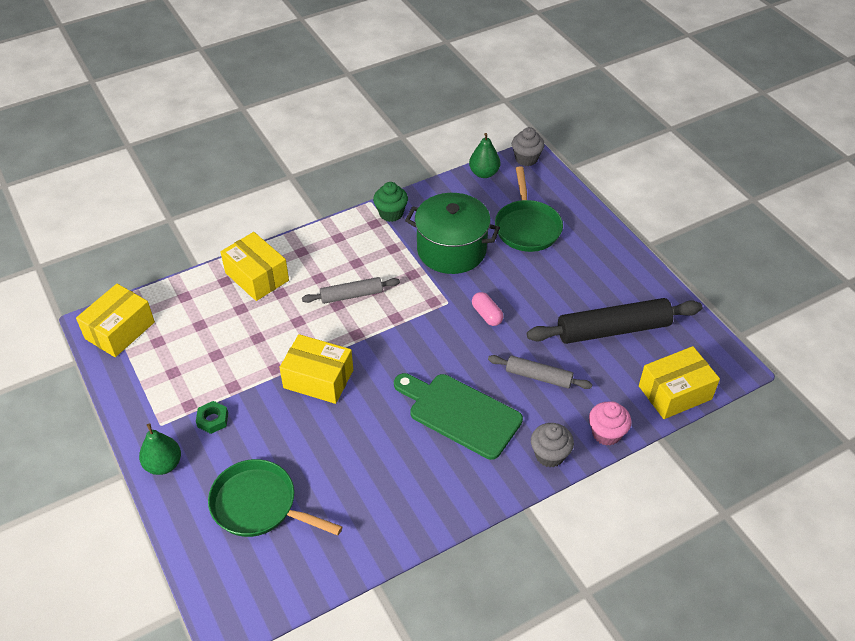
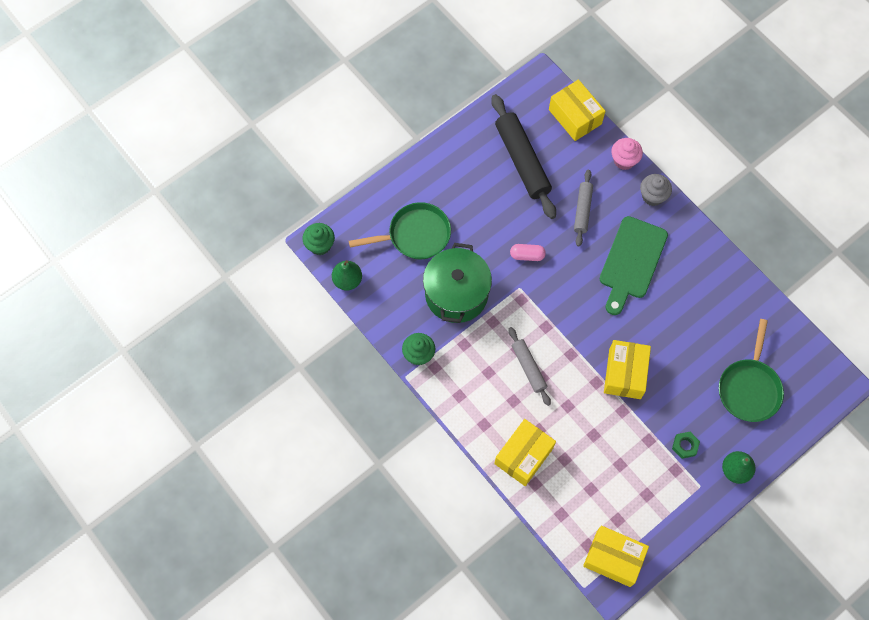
camera: 100 degrees left, 20 degrees up
pink capsule [472,292,503,326] -> pink capsule turned 45 degrees clockwise [510,244,546,261]
grey cupcake [512,127,545,166] -> green cupcake [302,223,335,255]

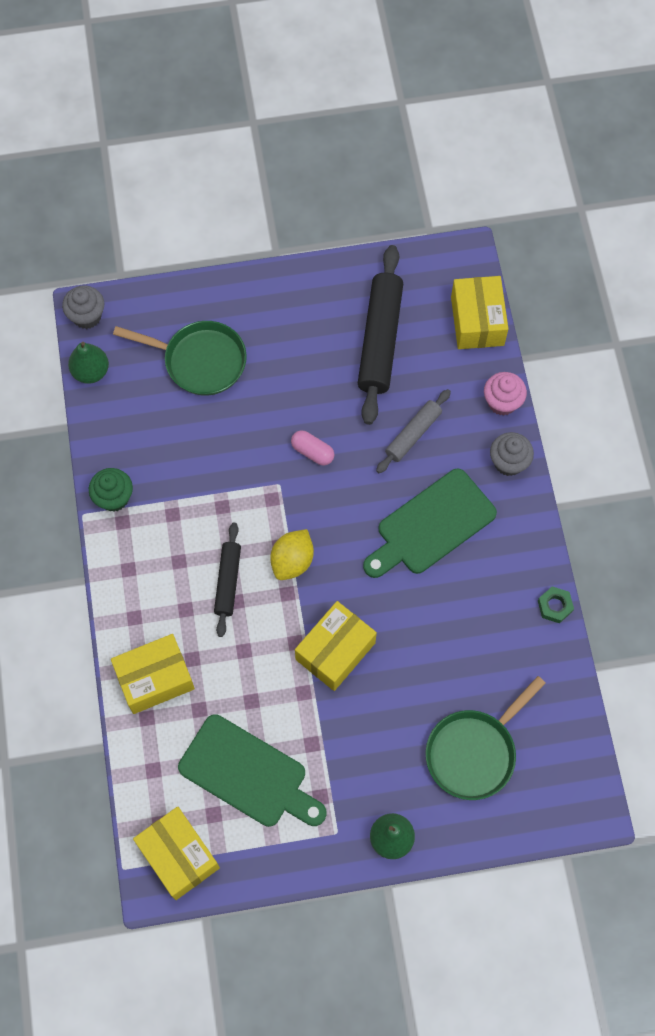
camera: 30 degrees right, 0 degrees up
green cupcake [302,223,335,255] -> grey cupcake [62,286,104,329]
green pot [423,243,492,323] -> none
grey rolling pin [508,327,551,406] -> black rolling pin [214,523,241,637]
green nut [672,432,700,459] -> green nut moved to [538,586,574,623]
none -> green cutting board [178,714,327,827]
none -> yellow lemon [270,529,314,580]

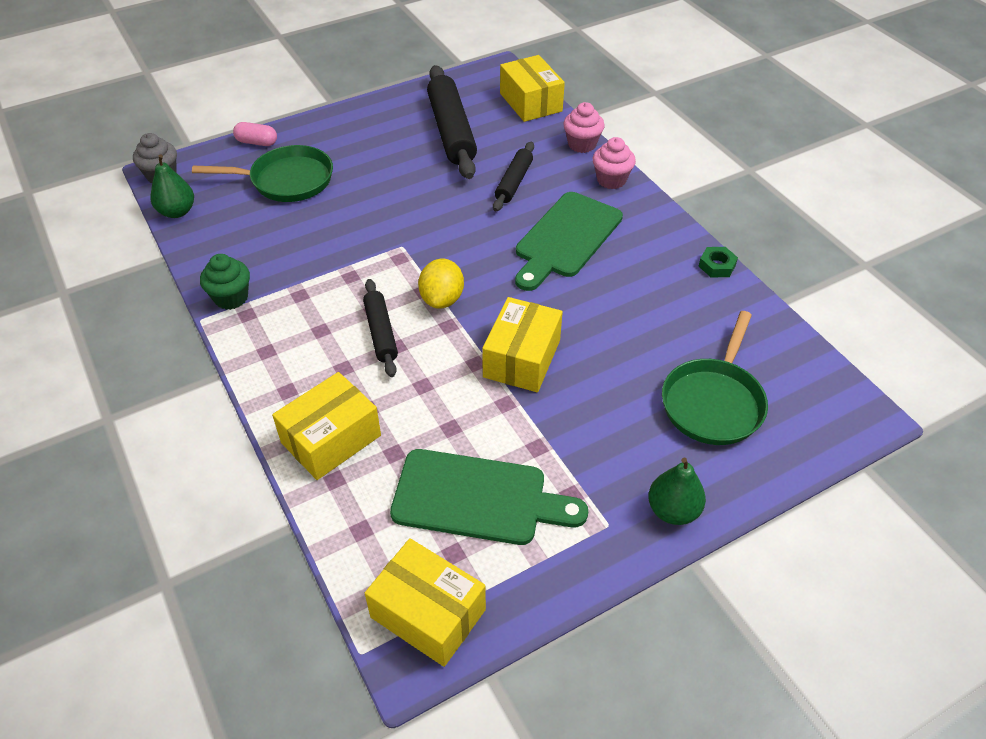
camera: 20 degrees left, 20 degrees down
pink capsule [291,430,334,465] -> pink capsule moved to [233,122,277,146]
grey rolling pin [376,389,451,473] -> black rolling pin [493,142,534,212]
grey cupcake [490,432,534,476] -> pink cupcake [593,137,636,189]

